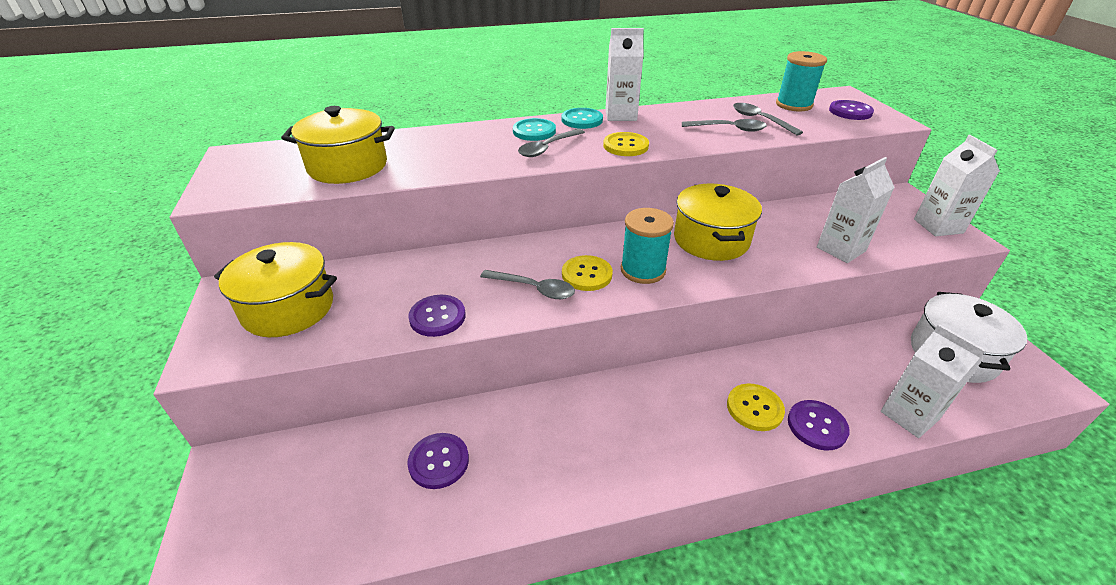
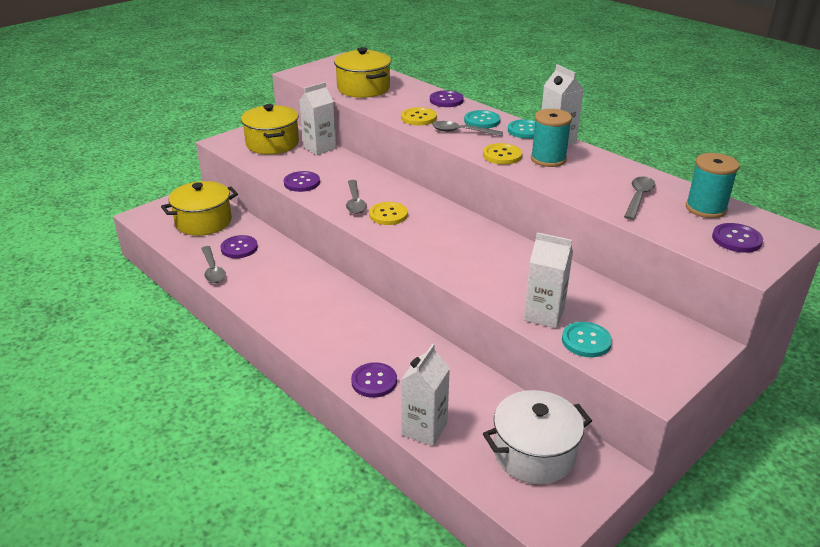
camera: 60 degrees right, 5 degrees down
turquoise spool [621,208,674,284] -> turquoise spool moved to [531,109,572,167]
yellow pot [674,184,762,261] -> yellow pot moved to [161,181,238,236]
grey spoon [682,119,767,132] -> grey spoon moved to [201,246,226,283]
yellow button [727,384,785,431] -> yellow button moved to [401,107,437,125]
white carton [914,135,1000,236] -> white carton moved to [299,82,336,155]
none -> purple button [430,90,464,107]
none -> turquoise button [562,322,612,357]

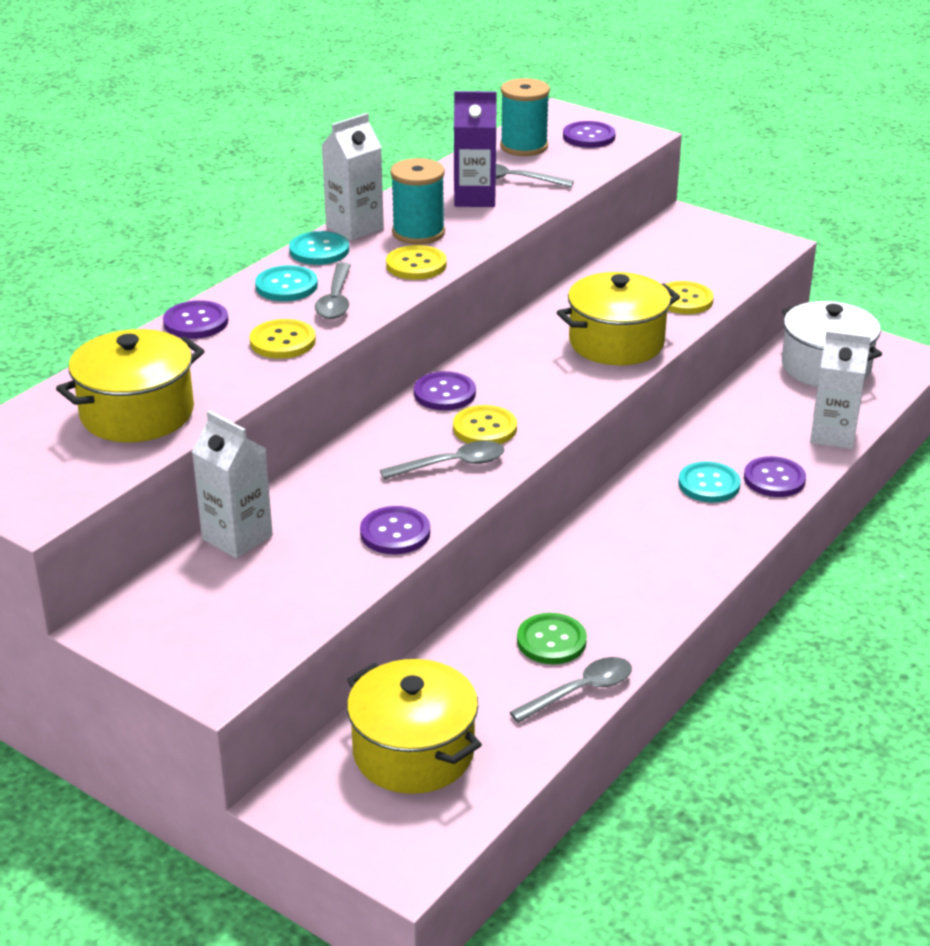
camera: 100 degrees left, 0 degrees up
purple button [221,235,258,258] -> purple button moved to [414,371,476,410]
yellow pot [241,104,299,154] -> yellow pot moved to [556,272,680,365]
white carton [524,232,573,328] -> yellow button [666,281,714,314]
turquoise button [562,322,612,357] -> turquoise button moved to [678,461,741,502]
none -> purple carton [454,91,497,207]
none -> green button [517,613,587,664]

